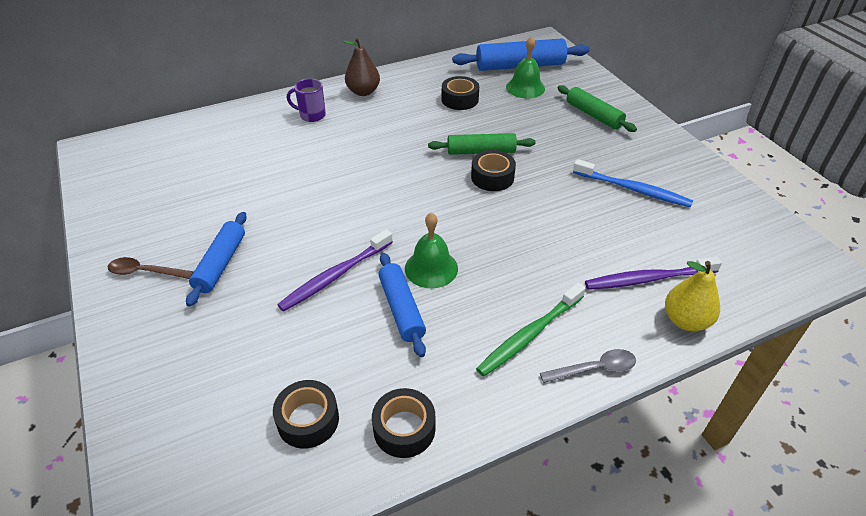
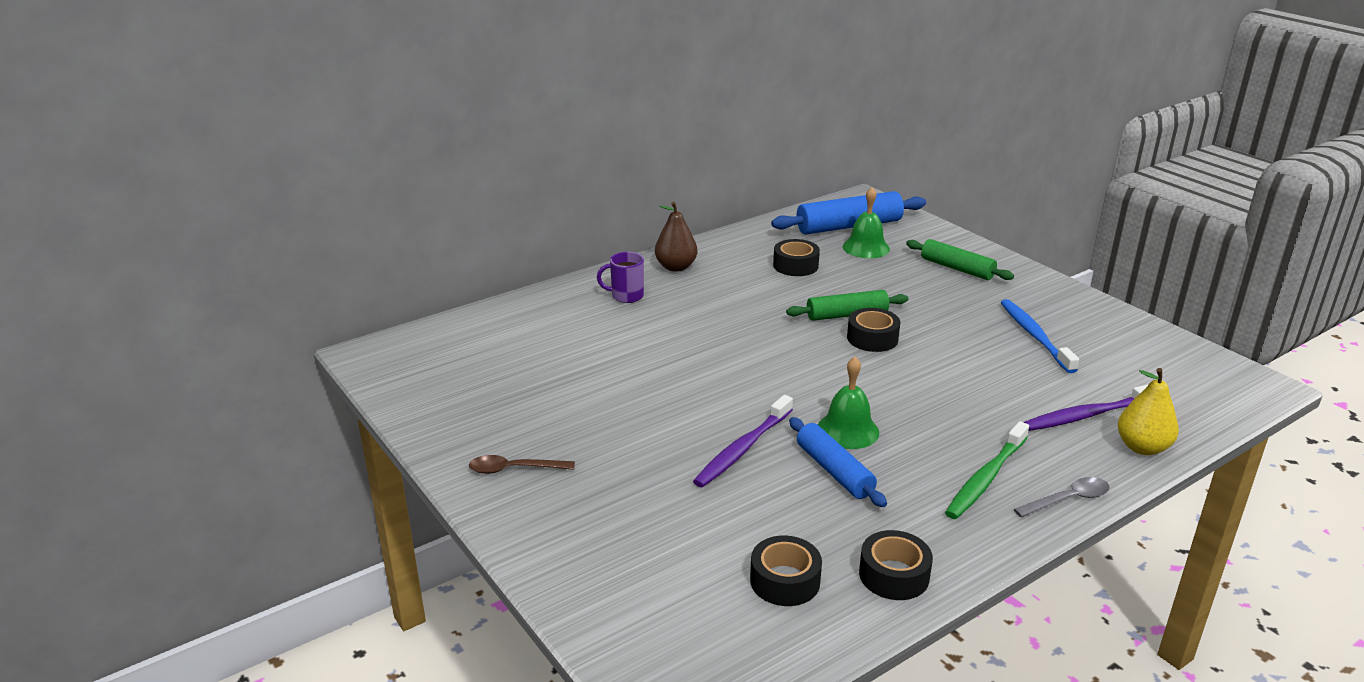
camera: 10 degrees left, 15 degrees down
blue rolling pin [186,212,247,306] -> none
blue toothbrush [573,159,693,207] -> blue toothbrush turned 120 degrees counterclockwise [1001,299,1079,373]

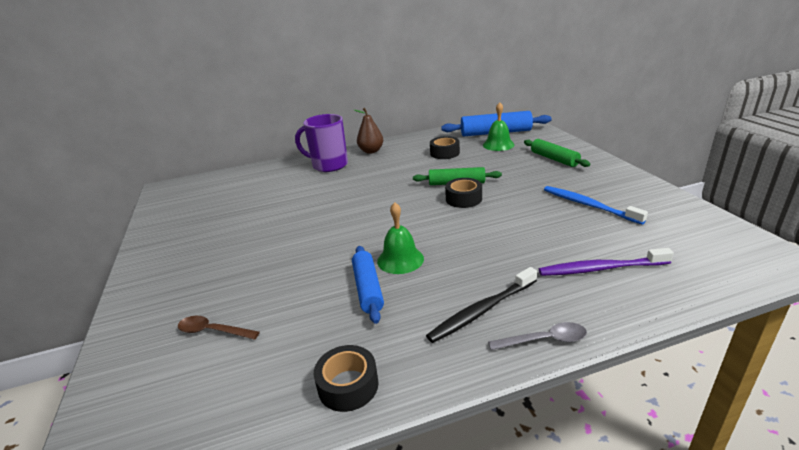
camera: 20 degrees right, 0 degrees up
brown spoon [469,455,575,474] -> brown spoon moved to [178,316,260,340]
purple mug [597,252,644,303] -> purple mug [295,114,348,172], size x1.80
purple toothbrush [693,395,793,487] -> none
black tape [750,536,822,606] -> none
green toothbrush [945,421,1029,519] -> black toothbrush [426,267,537,343]
blue toothbrush [1001,299,1079,373] -> blue toothbrush turned 45 degrees counterclockwise [544,186,648,225]
yellow pear [1117,368,1179,455] -> none

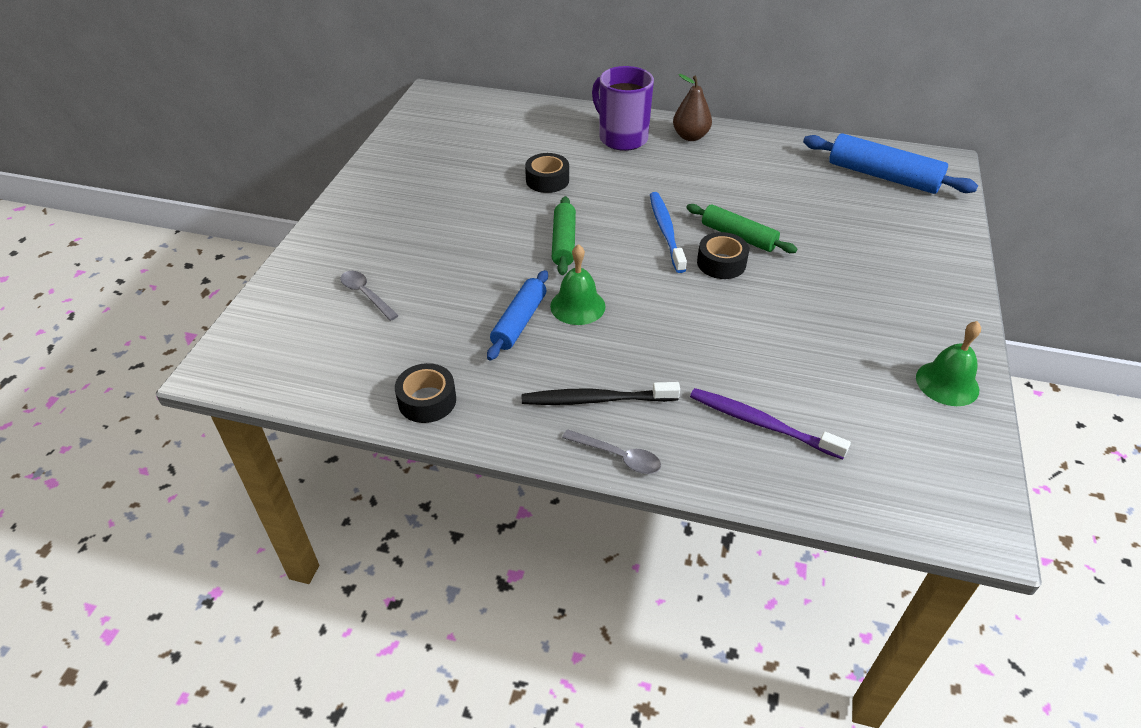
camera: 30 degrees right, 15 degrees up
brown spoon [178,316,260,340] -> grey spoon [340,271,399,321]
black tape [430,136,460,159] -> black tape moved to [525,153,569,193]
green bell [483,102,514,151] -> green bell moved to [916,321,981,406]
green rolling pin [524,139,591,167] -> green rolling pin moved to [552,196,576,275]
blue toothbrush [544,186,648,225] -> blue toothbrush moved to [650,192,687,273]

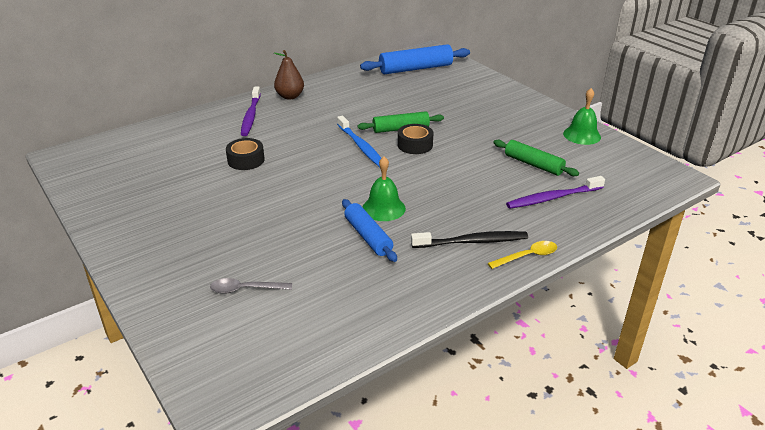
camera: 50 degrees left, 10 degrees down
black tape [395,363,456,423] -> none
black toothbrush [522,382,680,405] -> black toothbrush turned 135 degrees counterclockwise [411,231,528,248]
green rolling pin [552,196,576,275] -> green rolling pin moved to [493,140,579,176]
grey spoon [562,429,661,474] -> yellow spoon [487,241,557,269]
purple mug [592,66,654,151] -> purple toothbrush [241,87,261,136]
blue toothbrush [650,192,687,273] -> blue toothbrush turned 150 degrees counterclockwise [337,116,381,167]

